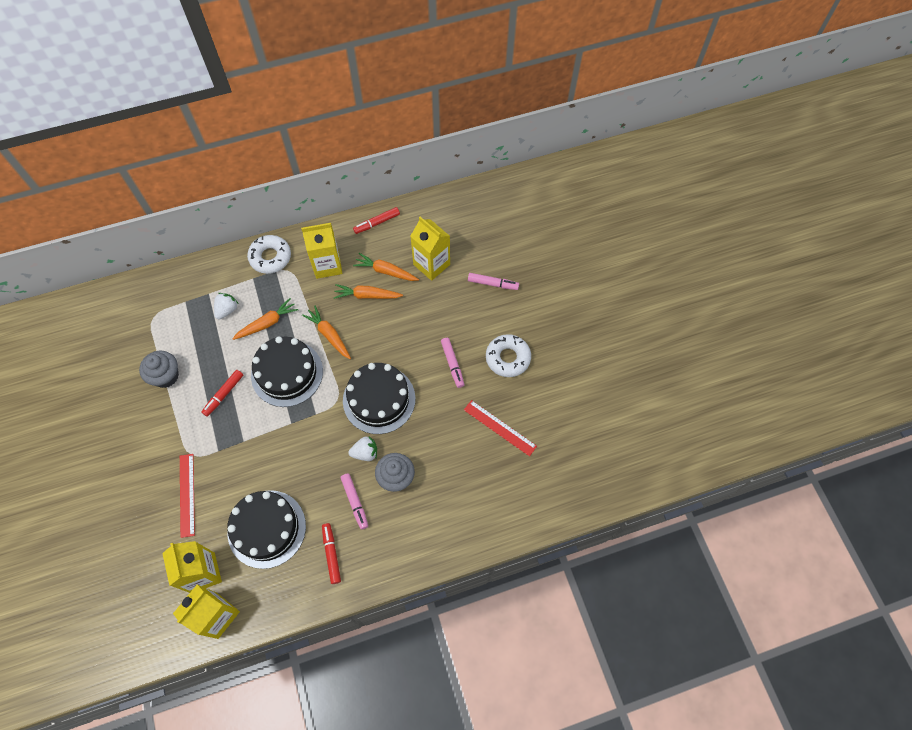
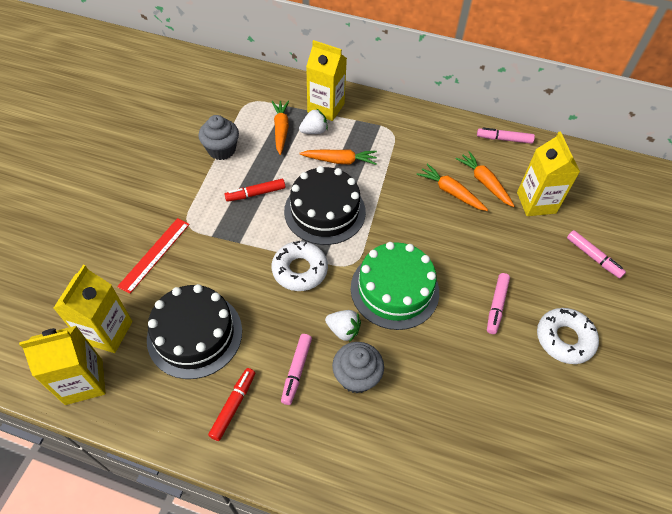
camera: 35 degrees right, 10 degrees down
white donut [247,235,291,274] -> white donut moved to [272,241,328,291]
yellow carton [301,223,342,279] -> yellow carton moved to [306,40,347,121]
orange carrot [302,306,351,359] -> orange carrot moved to [272,101,289,155]
black cake [343,363,416,434] -> green cake [351,242,439,330]
red marker [353,207,400,234] -> pink marker [477,128,535,144]
red ruler [464,400,537,456] -> none

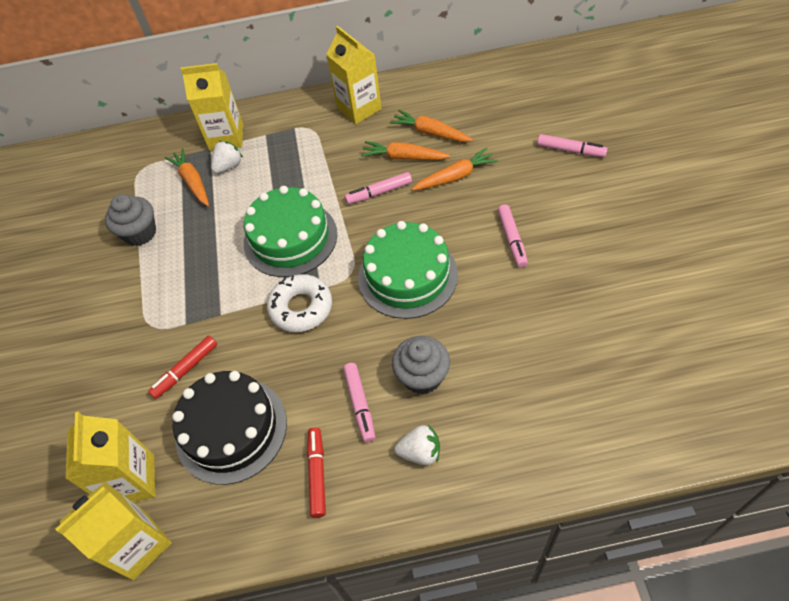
camera: 20 degrees left, 0 degrees up
red ruler [117,218,190,294] -> none
red marker [224,179,285,202] -> red marker moved to [148,336,217,399]
black cake [284,166,366,245] -> green cake [244,186,337,277]
orange carrot [300,149,377,165] -> orange carrot moved to [412,147,498,191]
white strawberry [325,310,361,342] -> white strawberry moved to [395,424,440,465]
pink marker [477,128,535,144] -> pink marker moved to [345,172,412,204]
yellow carton [517,132,580,216] -> yellow carton moved to [326,26,382,124]
white donut [537,308,599,364] -> none

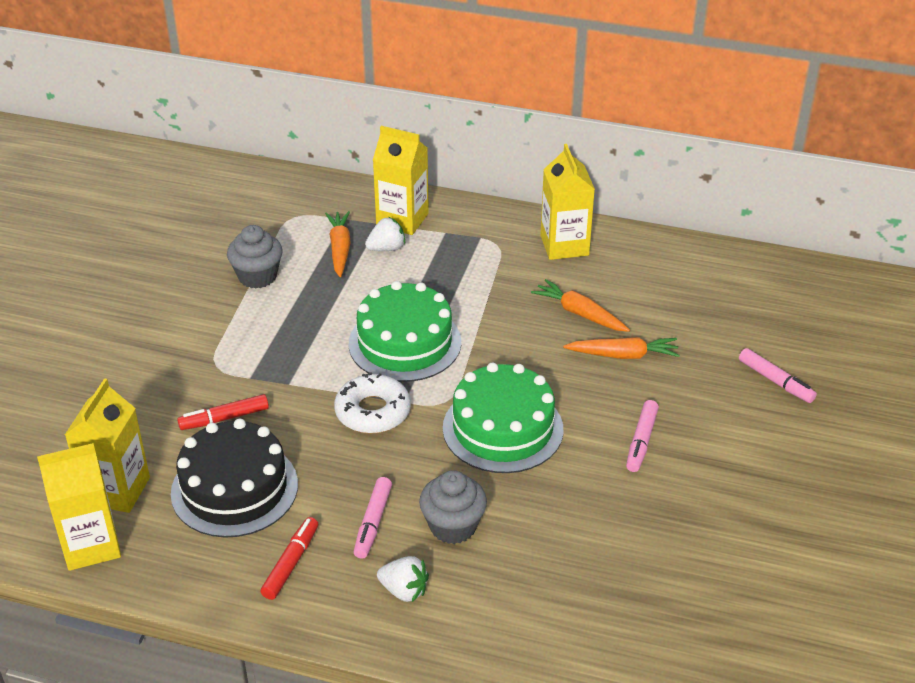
camera: 20 degrees right, 15 degrees down
pink marker [345,172,412,204] -> none
orange carrot [390,110,473,142] -> none

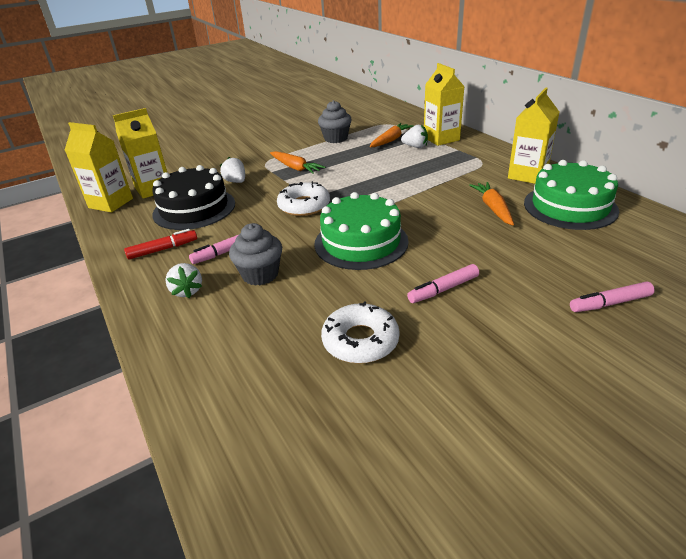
camera: 45 degrees right, 5 degrees down
red marker [177,394,269,430] -> white strawberry [220,157,245,183]
green cake [349,281,461,382] -> green cake moved to [524,160,619,230]
orange carrot [563,337,680,359] -> orange carrot moved to [270,151,325,174]
pink marker [739,348,817,403] -> pink marker turned 75 degrees clockwise [570,282,655,312]
none -> white donut [321,301,400,364]

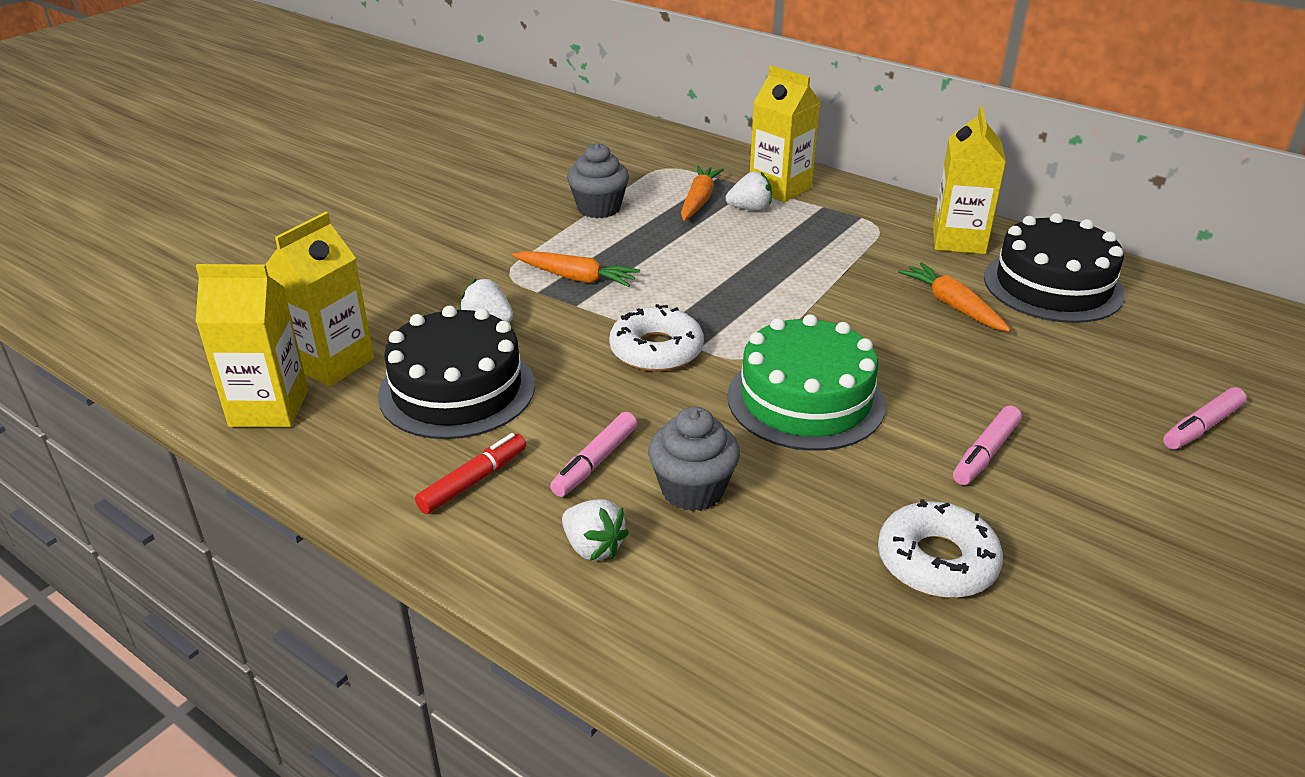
camera: 25 degrees left, 0 degrees up
green cake [524,160,619,230] -> black cake [984,213,1125,323]

